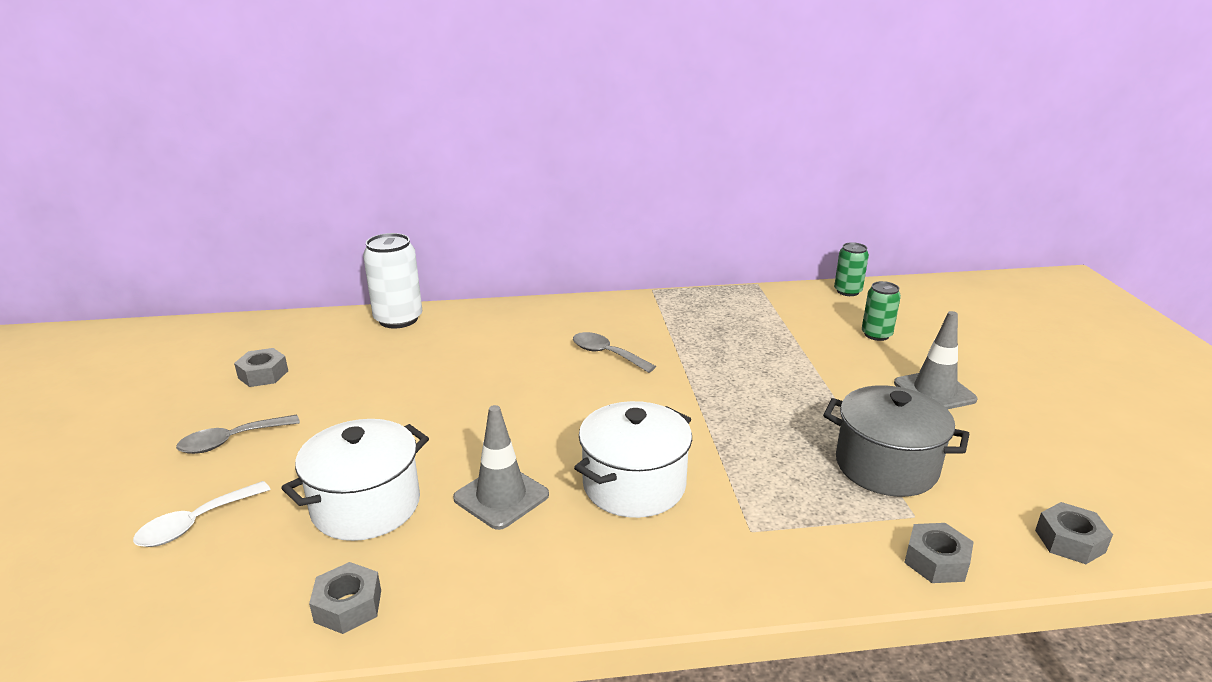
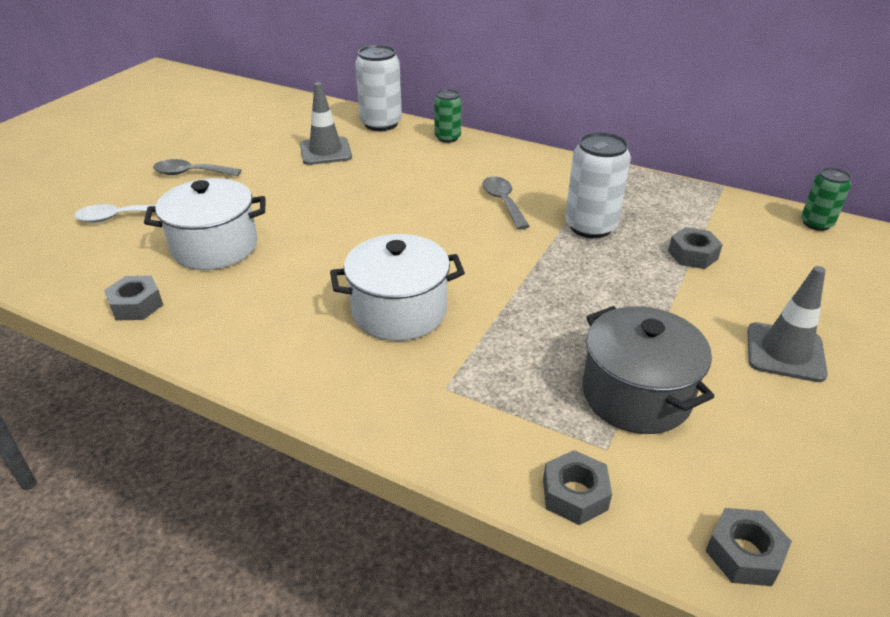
camera: 35 degrees right, 10 degrees up
grey nut [234,348,288,387] -> grey nut moved to [668,227,723,269]
grey traffic cone [453,405,549,530] -> grey traffic cone moved to [300,82,352,165]
green can [862,281,901,341] -> green can moved to [434,89,462,143]
none -> white can [565,132,631,238]

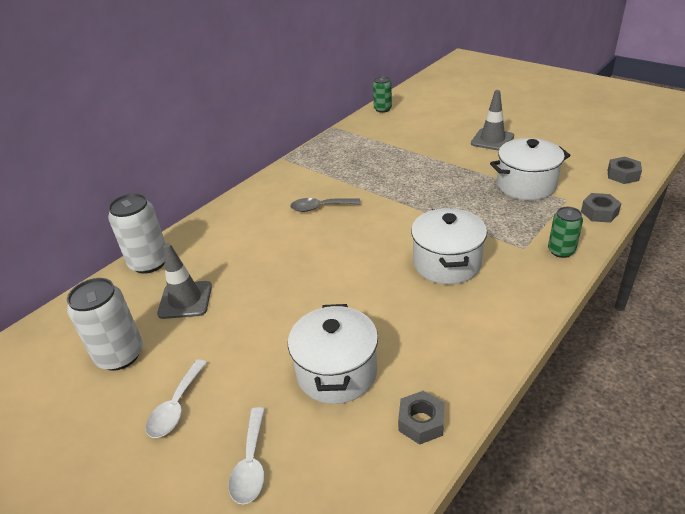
camera: 75 degrees left, 0 degrees up
grey spoon [153,159,241,176] -> white spoon [146,359,207,438]
green can [434,89,462,143] -> green can moved to [548,207,583,258]
white can [565,132,631,238] -> white can moved to [67,278,143,371]
grey pot [582,306,714,434] -> white pot [490,138,571,200]
grey nut [668,227,723,269] -> none

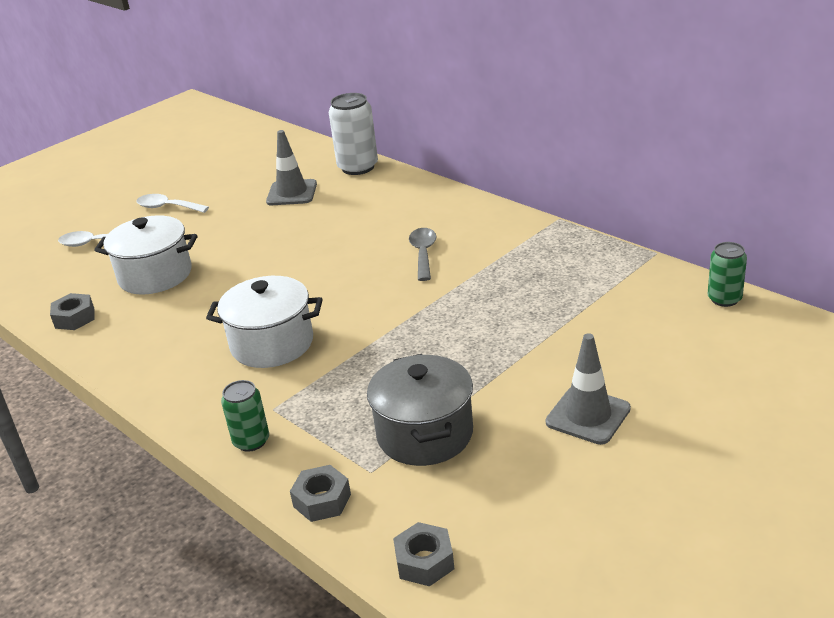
camera: 95 degrees right, 5 degrees down
white can [67,278,143,371] -> none
white pot [490,138,571,200] -> grey pot [367,354,473,466]

